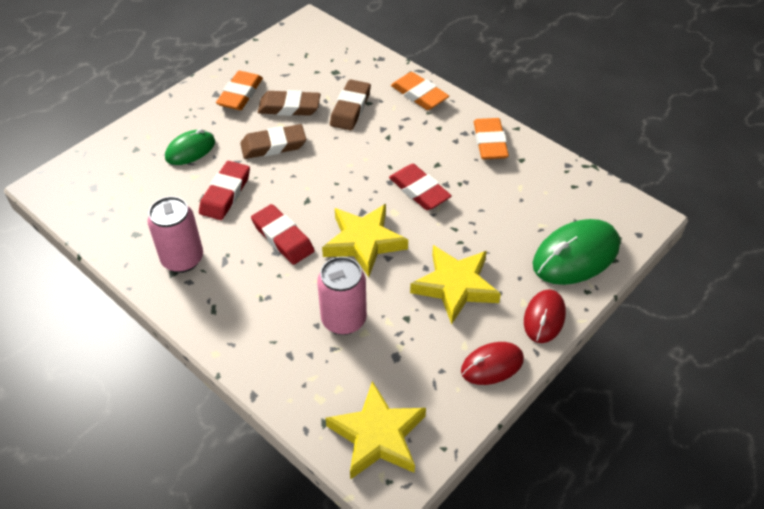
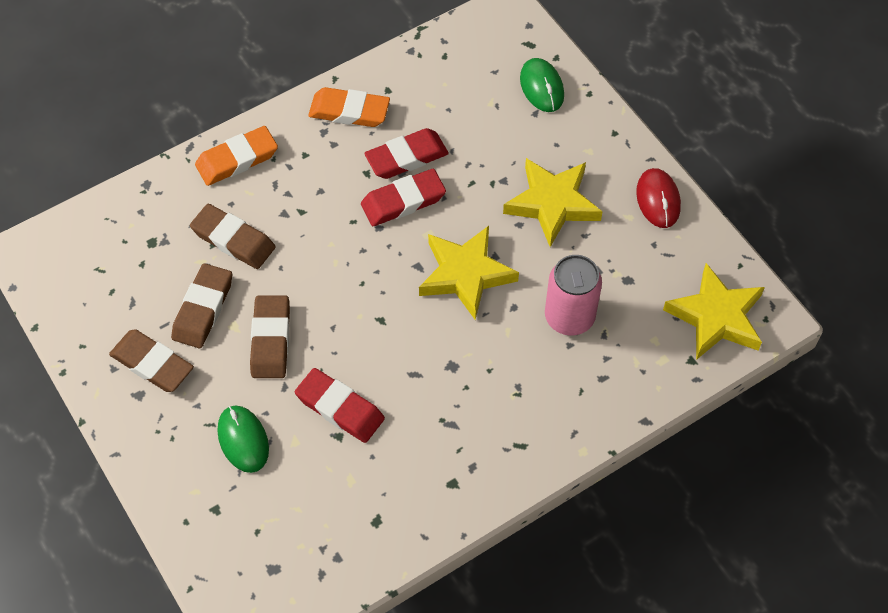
camera: 75 degrees left, 10 degrees up
pink can [148,196,203,273] -> none
orange eraser [216,71,263,110] -> brown eraser [109,329,194,392]
red eraser [251,204,314,265] -> red eraser moved to [364,128,449,179]
red mouse [524,289,566,343] -> none
green mouse [533,219,620,285] -> green mouse [520,58,564,112], size x0.60

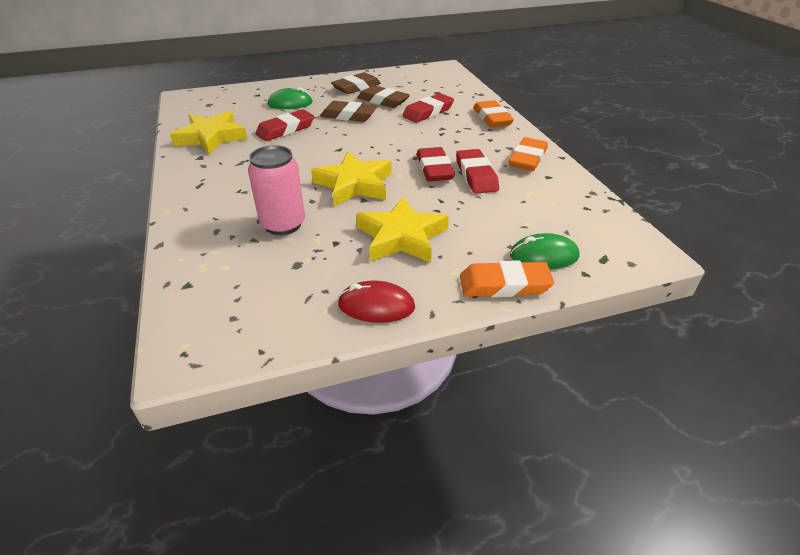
camera: 105 degrees right, 20 degrees down
brown eraser [190,204,275,269] -> red eraser [402,93,454,123]
yellow star [663,263,765,360] -> yellow star moved to [170,111,247,155]
none -> orange eraser [460,260,554,297]

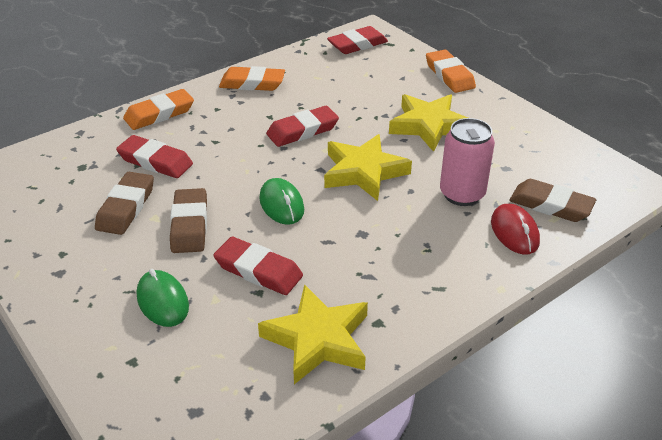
camera: 110 degrees left, 0 degrees up
brown eraser [331,72,381,94] -> brown eraser moved to [509,179,596,222]
red mouse [338,281,415,323] -> red mouse moved to [491,204,540,254]
red eraser [456,149,499,194] -> red eraser moved to [327,26,388,54]
green mouse [510,233,579,269] -> green mouse moved to [259,178,304,225]

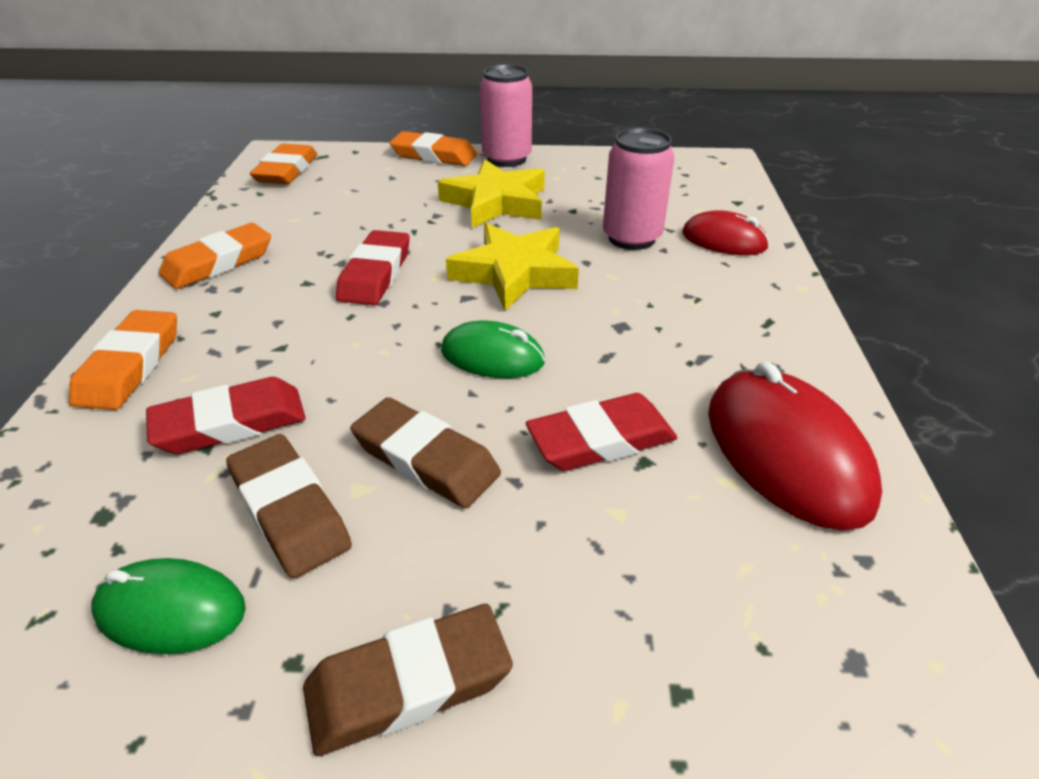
camera: 50 degrees left, 0 degrees up
green mouse [137,269,189,327] -> green mouse moved to [91,558,246,654]
yellow star [258,284,368,384] -> red mouse [708,362,882,530]
red eraser [327,26,388,54] -> orange eraser [250,144,317,184]
brown eraser [509,179,596,222] -> brown eraser moved to [303,604,513,756]
none -> pink can [480,64,532,167]

